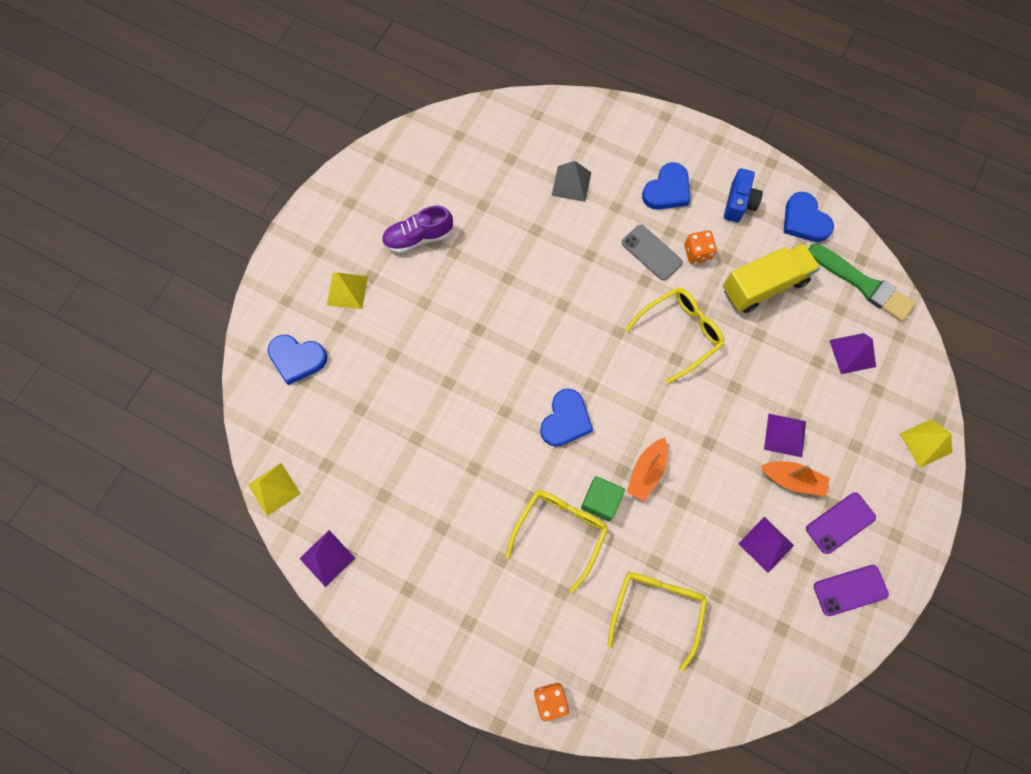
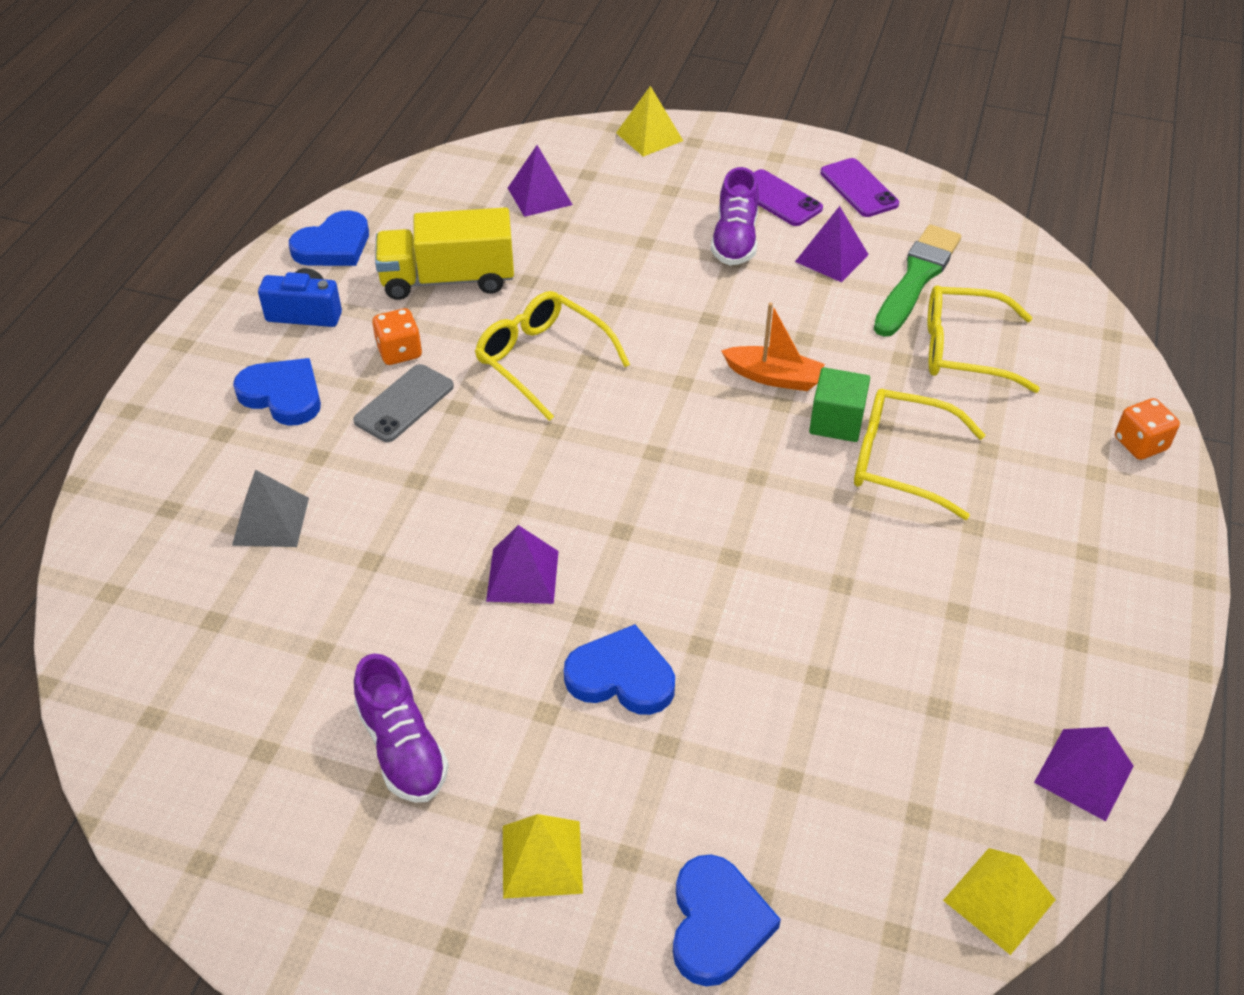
camera: 100 degrees left, 25 degrees down
blue heart [540,389,593,447] -> blue heart moved to [564,624,675,715]
yellow truck [723,243,820,313] -> yellow truck turned 60 degrees counterclockwise [375,207,514,300]
orange boat [761,461,830,496] -> purple shoe [711,167,759,265]
purple pyramid [764,414,806,457] -> purple pyramid moved to [486,525,558,604]
green brush [808,243,915,321] -> green brush moved to [874,225,961,337]

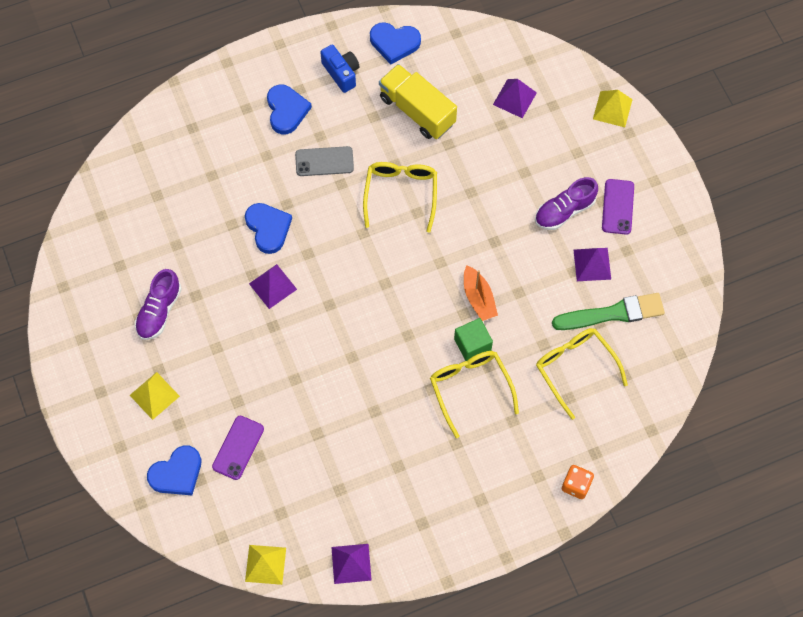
camera: 50 degrees right, 20 degrees up
grey pyramid [232,470,309,547] -> none
orange dice [372,308,422,365] -> none
blue heart [564,624,675,715] -> blue heart moved to [245,203,292,254]
purple phone [820,158,899,217] -> purple phone moved to [212,416,264,480]

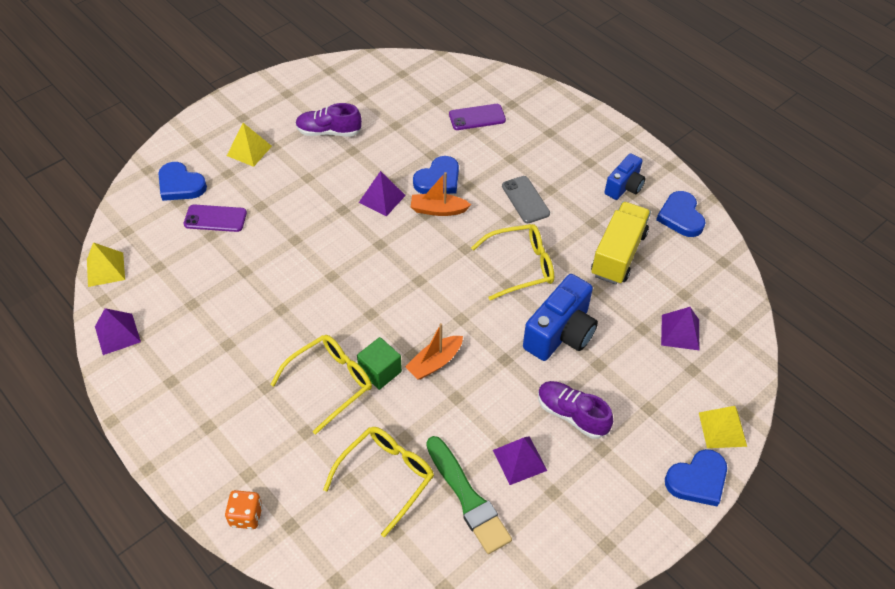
camera: 70 degrees right, 15 degrees down
blue heart [267,84,312,134] -> blue heart moved to [665,449,727,506]
purple phone [602,179,634,235] -> purple phone moved to [449,104,506,130]
none -> orange boat [411,172,471,216]
none -> blue camera [523,274,598,361]

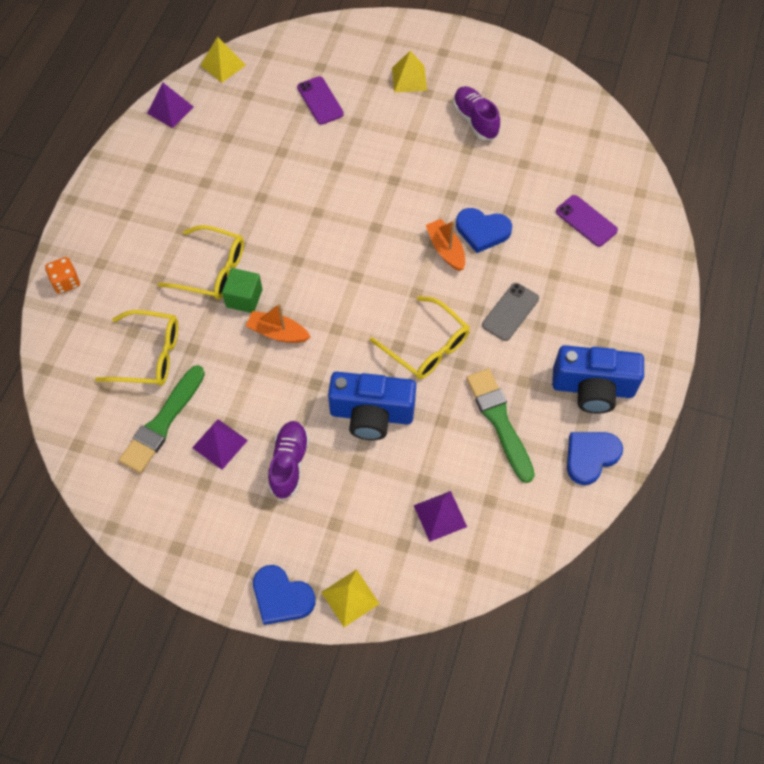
camera: 60 degrees right, 10 degrees up
blue heart [158,162,207,201] -> none
purple pyramid [359,171,406,216] -> none
yellow truck [591,202,651,285] -> green brush [466,369,535,483]
blue camera [605,153,645,200] -> blue camera [552,345,644,414], size x1.62

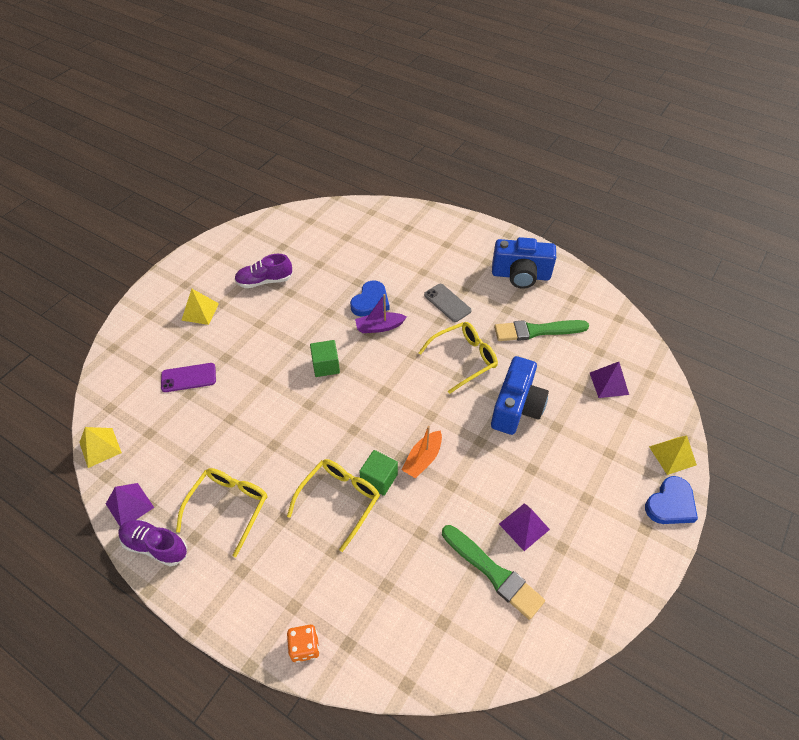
camera: 75 degrees left, 10 degrees down
yellow glasses [95,310,178,386] -> yellow glasses moved to [176,468,267,557]
purple shoe [268,421,309,500] -> purple shoe moved to [118,520,187,567]
orange boat [426,219,465,271] -> purple boat [355,294,407,333]
blue camera [552,345,644,414] -> blue camera turned 75 degrees clockwise [492,237,556,288]
purple phone [556,195,618,247] -> none
blue heart [567,432,623,485] -> none
none -> green cube [310,340,340,377]

